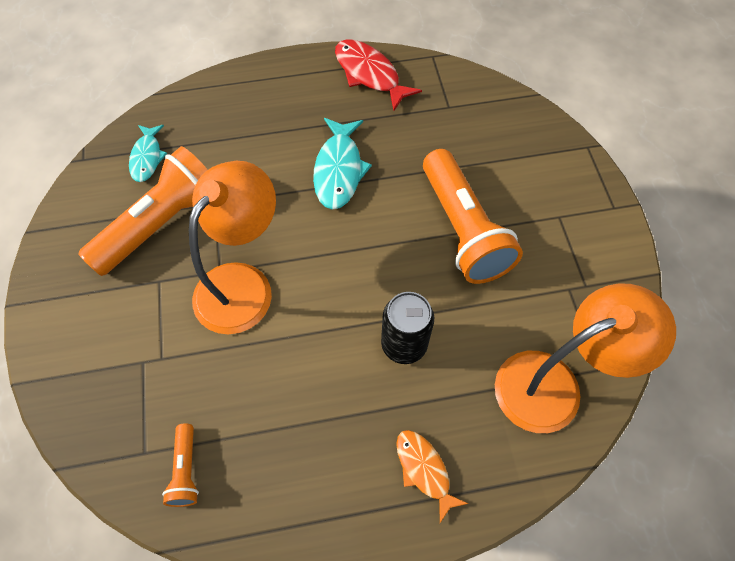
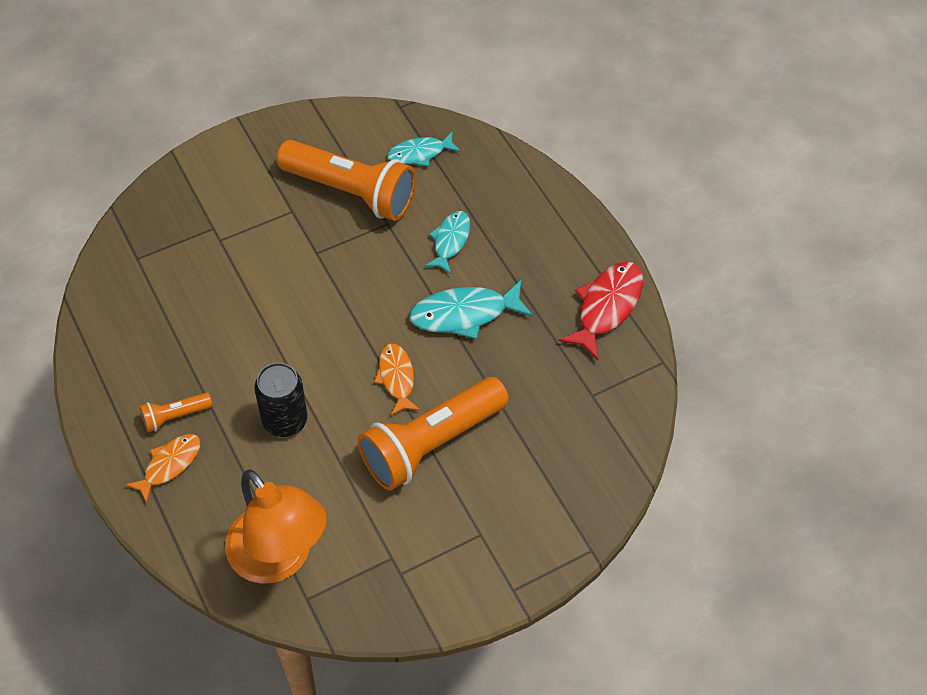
camera: 70 degrees right, 5 degrees down
orange flashlight [162,424,199,507] -> orange flashlight moved to [140,393,212,432]
orange lamp [189,161,276,334] -> none
none -> orange fish [374,343,420,416]
none -> turquoise fish [425,211,470,274]

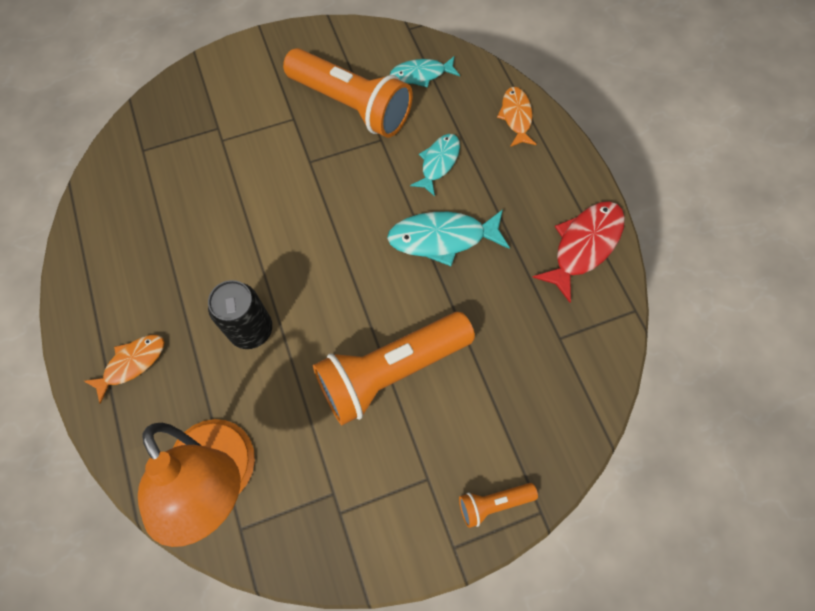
camera: 10 degrees right, 10 degrees up
orange flashlight [140,393,212,432] -> orange flashlight moved to [459,483,538,528]
orange fish [374,343,420,416] -> orange fish moved to [497,87,537,147]

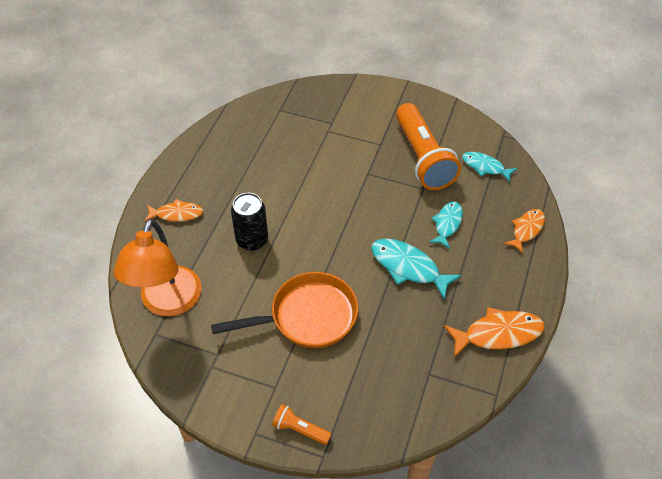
camera: 40 degrees right, 15 degrees down
orange flashlight [313,312,475,425] -> orange pan [211,272,358,348]
turquoise fish [410,134,460,196] -> turquoise fish turned 45 degrees counterclockwise [429,202,463,249]
red fish [533,201,625,303] -> orange fish [444,307,545,357]

